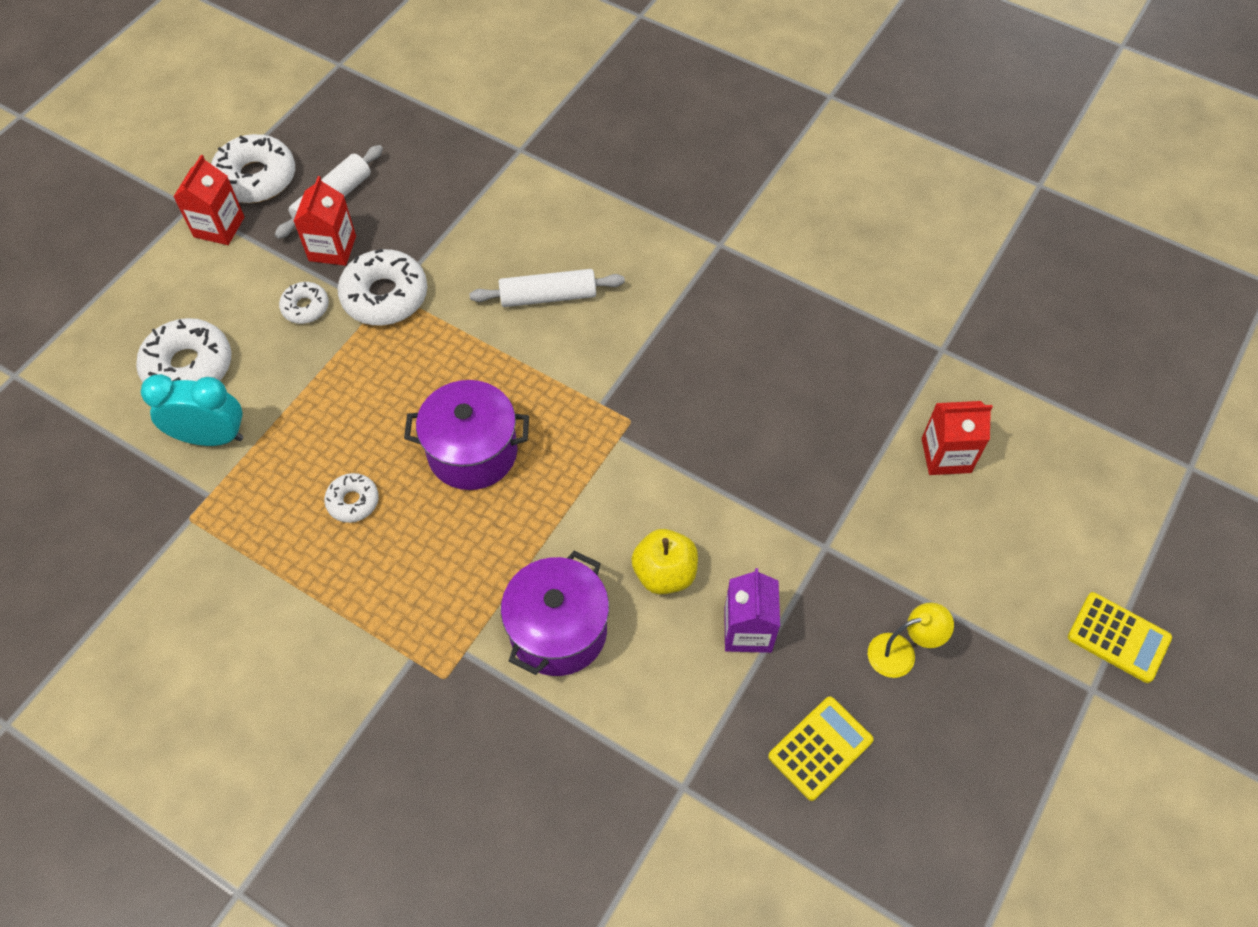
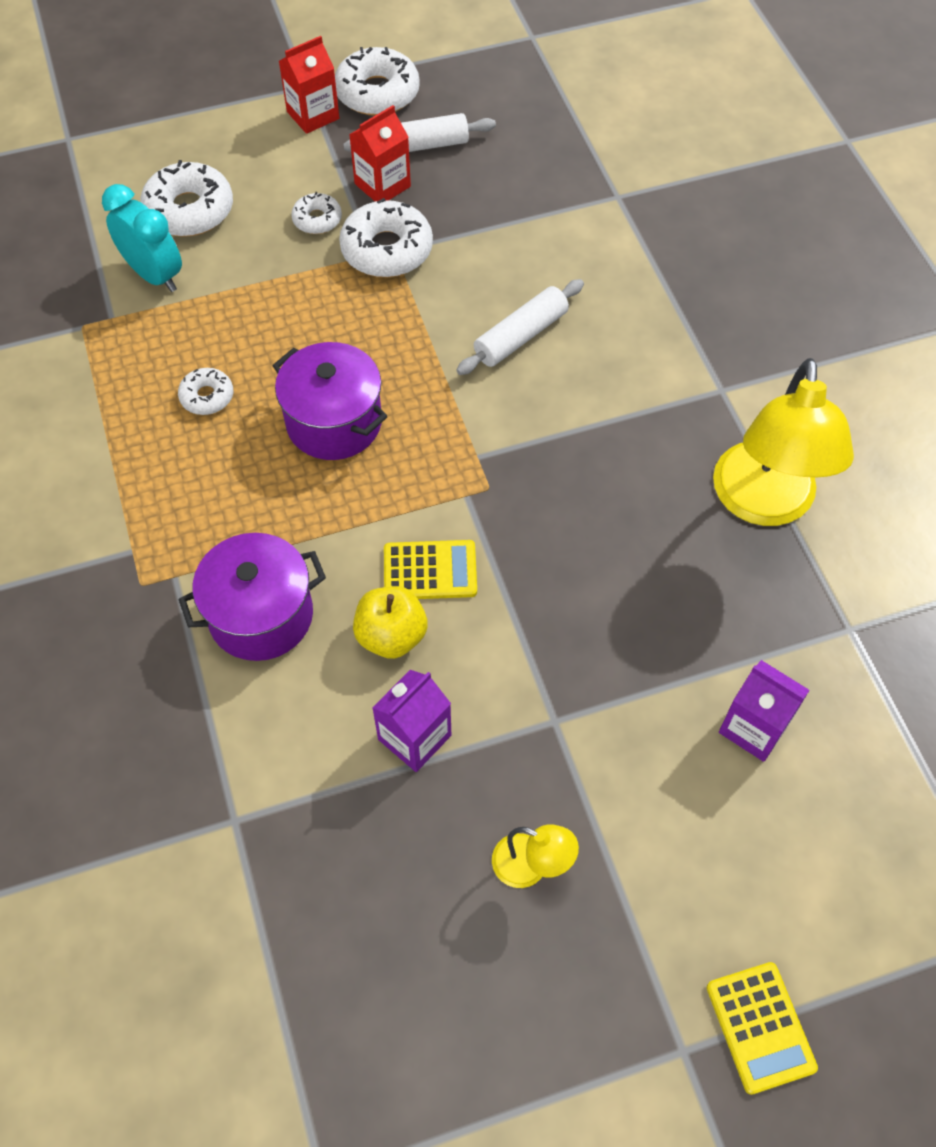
camera: 40 degrees right, 0 degrees up
white rolling pin [469,269,625,307] -> white rolling pin turned 75 degrees counterclockwise [456,279,584,375]
yellow calculator [768,697,874,801] -> yellow calculator moved to [384,540,477,599]
red carton [922,401,993,475] -> purple carton [719,660,810,762]
none -> yellow lamp [713,358,854,526]

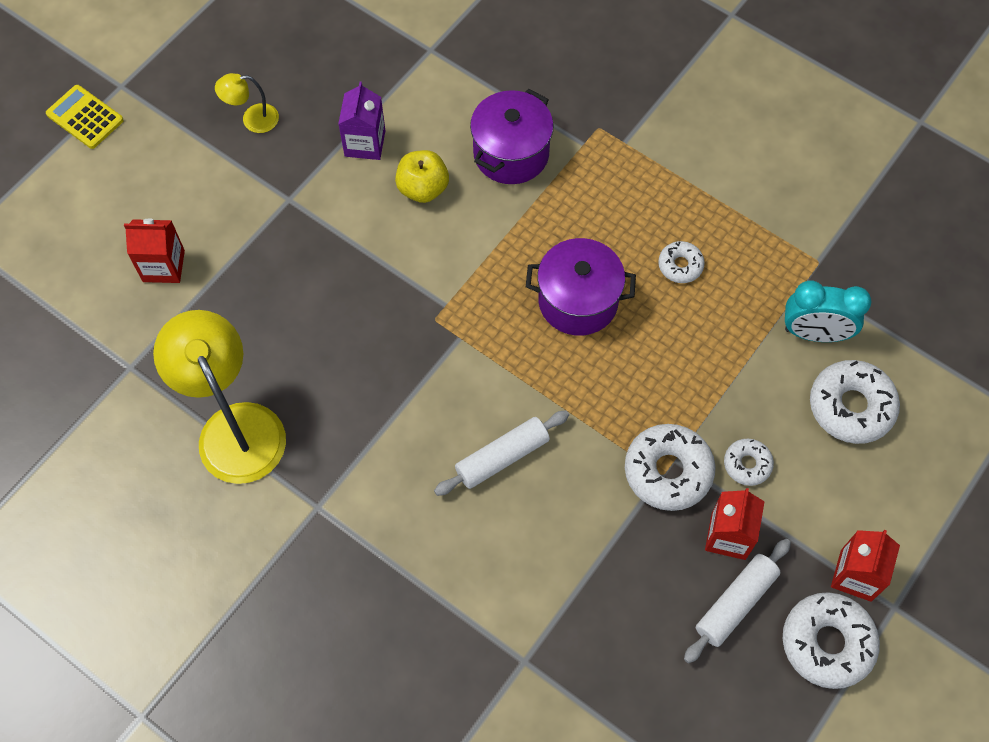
camera: 145 degrees right, 5 degrees up
yellow calculator [384,540,477,599] -> none
white rolling pin [456,279,584,375] -> white rolling pin turned 45 degrees clockwise [434,411,569,496]
purple carton [719,660,810,762] -> red carton [124,219,185,283]

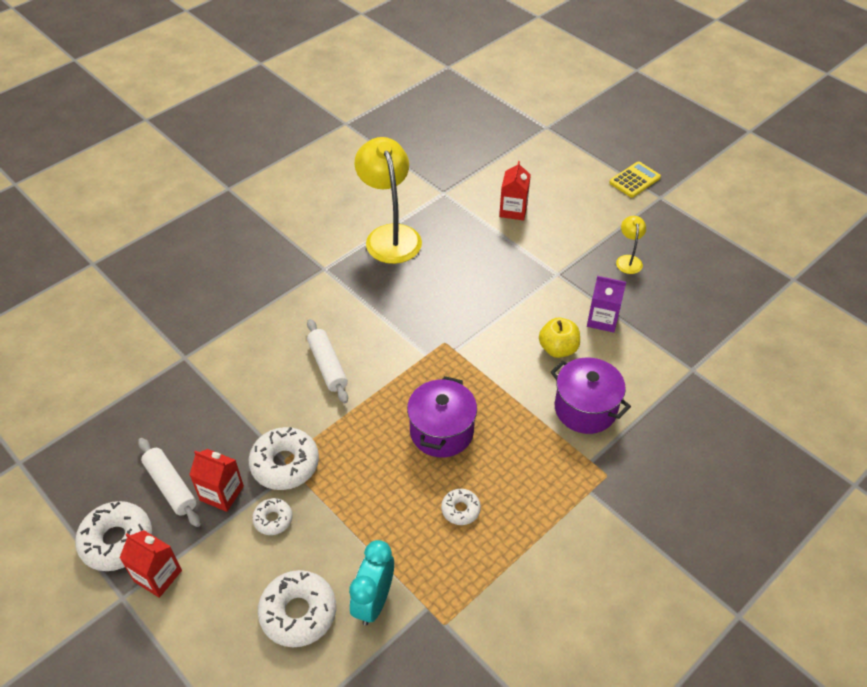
camera: 100 degrees right, 15 degrees down
yellow lamp [153,310,286,484] -> yellow lamp turned 90 degrees counterclockwise [355,137,422,264]

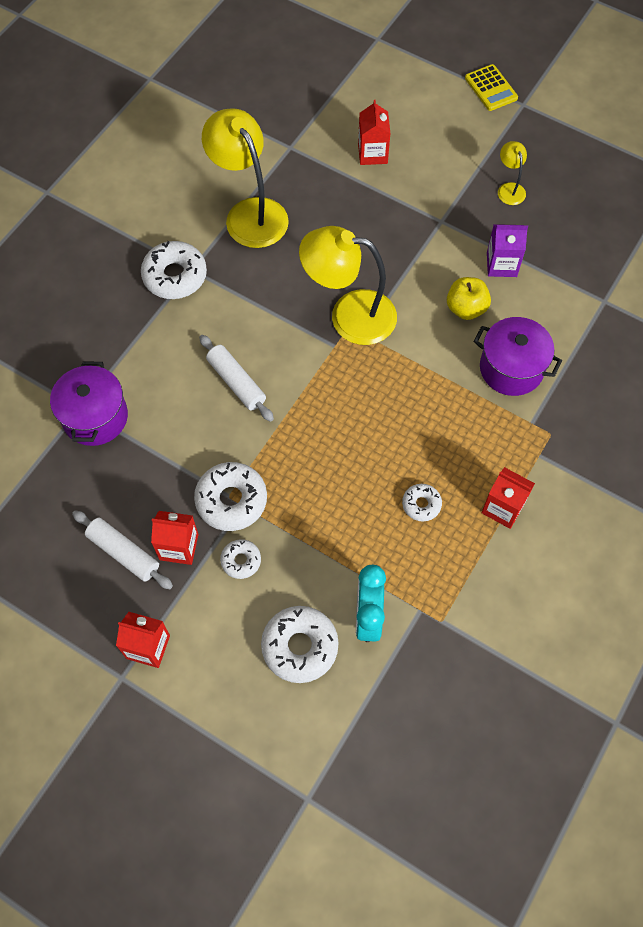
camera: 15 degrees left, 15 degrees up
white donut [75,501,152,571] -> white donut moved to [141,241,207,299]
purple pot [407,376,477,457] -> purple pot moved to [50,361,128,446]
yellow calculator [609,161,661,197] -> yellow calculator turned 120 degrees clockwise [465,64,518,111]
none -> yellow lamp [299,226,397,345]
none -> red carton [482,467,535,529]

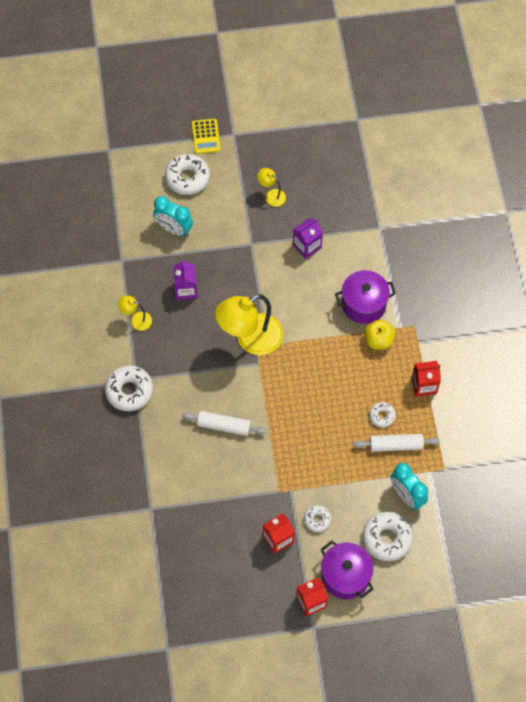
camera: 40 degrees left, 0 degrees up
purple pot [50,361,128,446] -> purple pot moved to [321,540,374,599]
white rolling pin [72,510,173,589] -> white rolling pin moved to [353,434,440,452]
white donut [194,462,267,531] -> white donut moved to [165,154,210,195]
yellow lamp [202,108,289,248] -> yellow lamp [118,295,152,331], size x0.46
red carton [358,100,391,165] -> turquoise clock [153,196,193,237]
yellow apple [447,277,491,320] -> yellow apple moved to [364,320,395,350]
yellow calculator [465,64,518,111] -> yellow calculator turned 60 degrees clockwise [192,119,221,154]
none -> purple carton [173,259,198,300]

